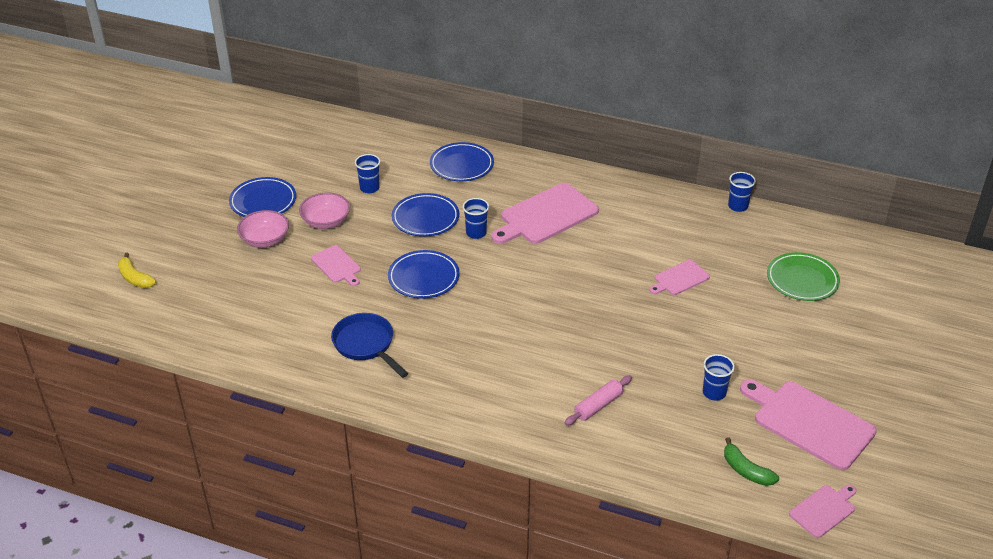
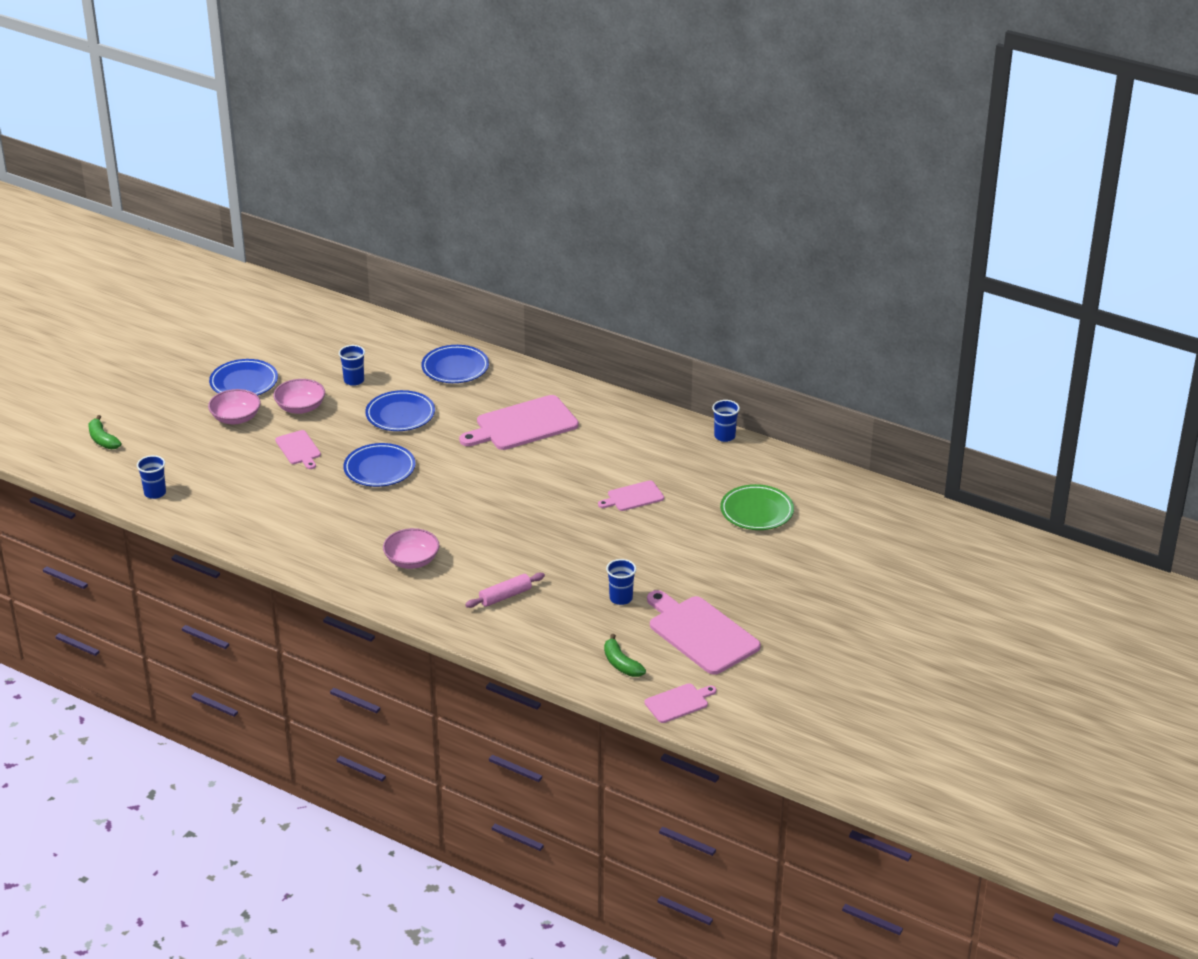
camera: 10 degrees right, 5 degrees down
yellow banana [118,253,156,288] -> green banana [88,415,121,449]
blue pan [331,313,409,378] -> none
blue cup [463,198,489,239] -> blue cup moved to [137,455,166,499]
none -> pink bowl [383,528,440,569]

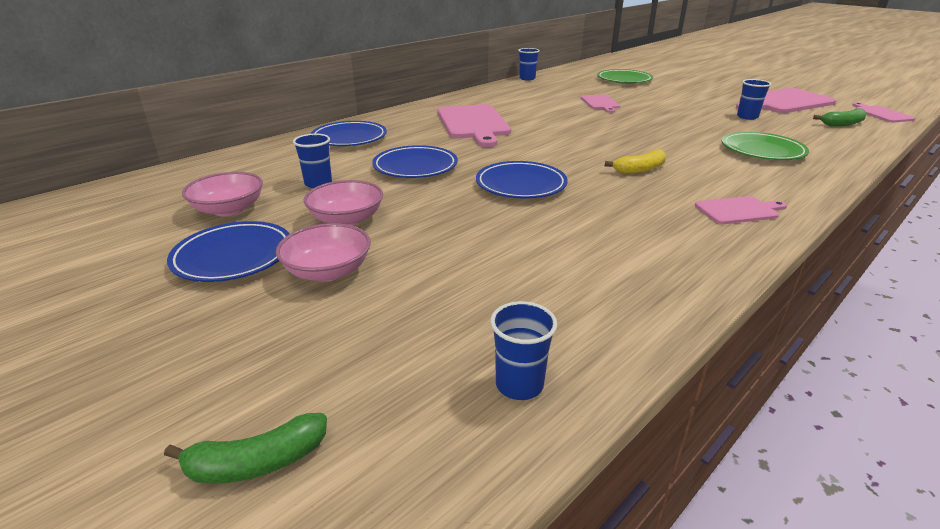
camera: 75 degrees left, 5 degrees down
pink cutting board [275,430,321,469] -> pink cutting board moved to [695,196,787,224]
pink bowl [383,528,440,569] -> pink bowl moved to [182,172,263,217]
pink rolling pin [465,573,545,608] -> green plate [722,132,809,160]
none -> yellow banana [605,149,666,174]

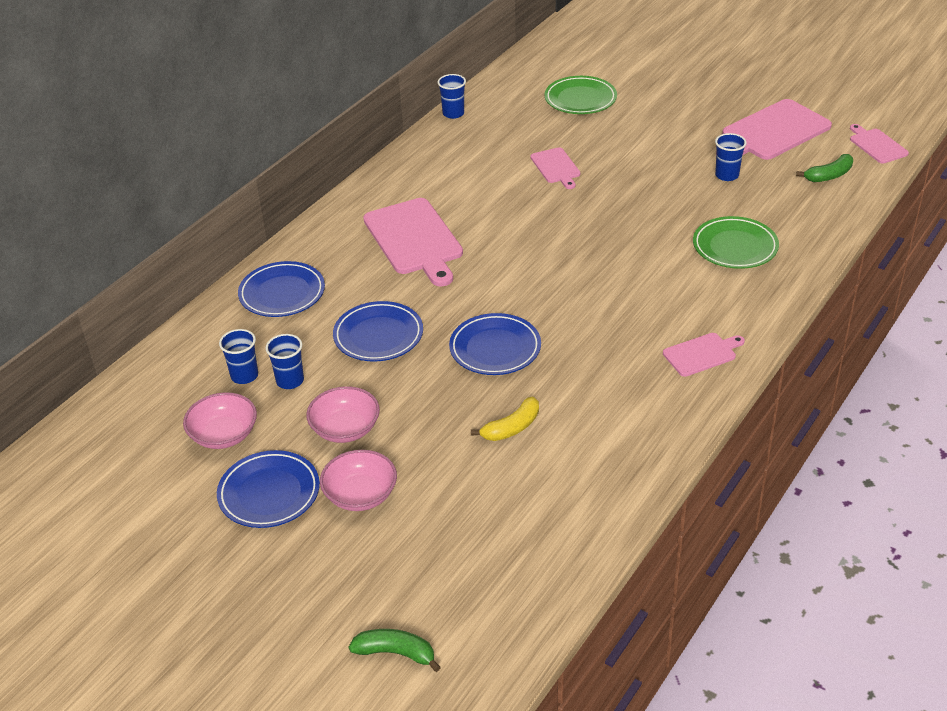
camera: 10 degrees left, 10 degrees up
green banana [164,413,327,484] -> green banana turned 135 degrees counterclockwise [349,629,441,672]
blue cup [490,301,557,400] -> blue cup moved to [219,329,258,384]
yellow banana [605,149,666,174] -> yellow banana moved to [471,397,539,441]

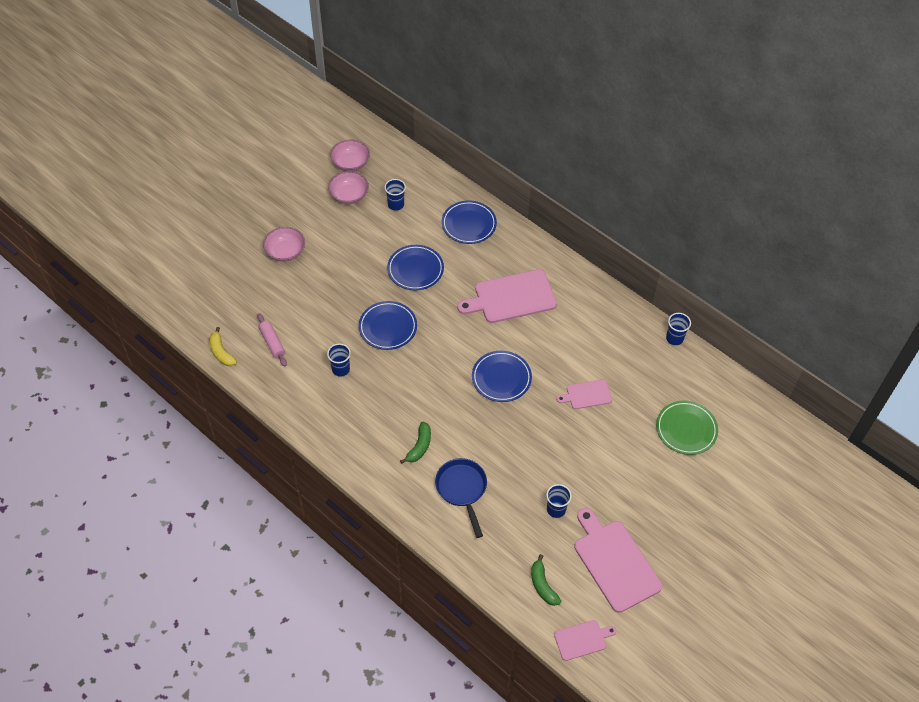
camera: 95 degrees right, 15 degrees up
blue plate [217,450,320,528] -> blue plate moved to [472,351,532,402]
blue cup [265,334,304,389] -> blue cup moved to [327,343,351,377]
pink bowl [306,386,380,443] -> pink bowl moved to [330,140,370,171]
green banana [349,629,441,672] -> green banana moved to [400,422,431,464]
yellow banana [471,397,539,441] -> yellow banana moved to [209,327,237,366]
pink cutting board [663,333,745,377] -> none
green plate [693,216,779,269] -> blue pan [435,458,487,538]
none -> pink rolling pin [257,313,287,367]

